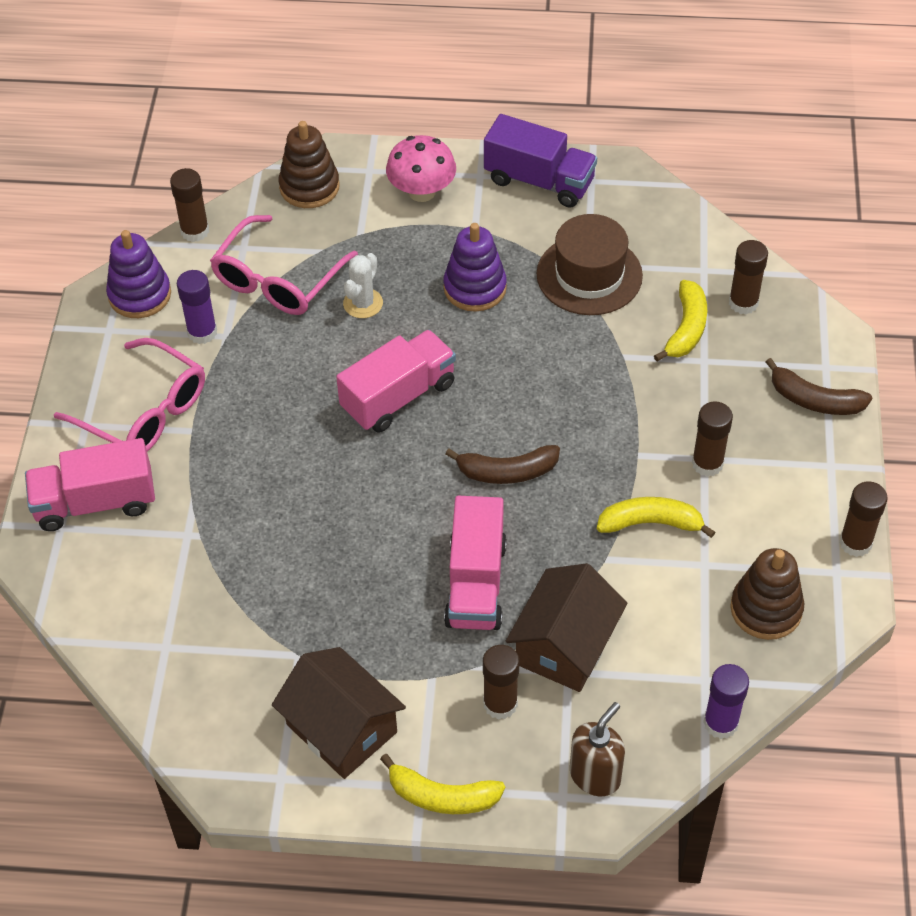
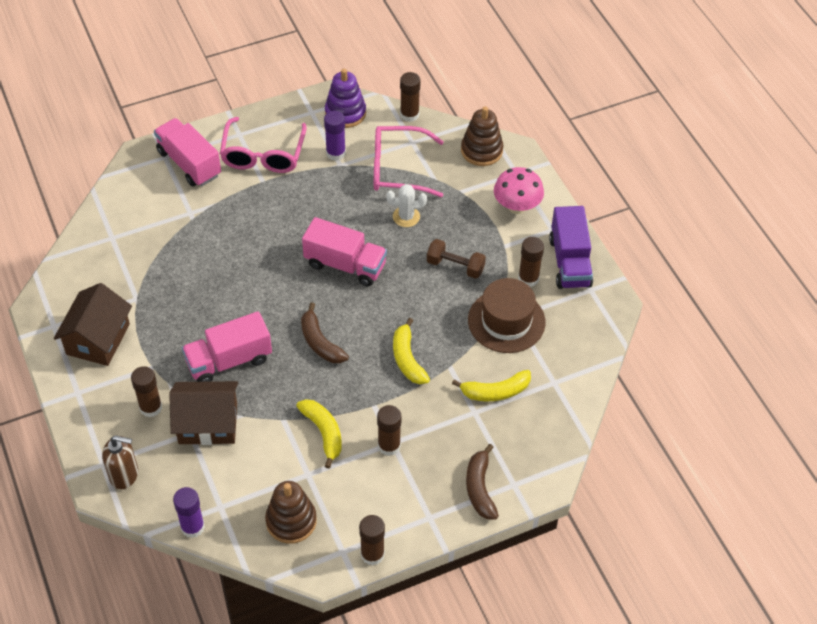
camera: 60 degrees right, 0 degrees up
yellow banana [380,754,505,814] -> yellow banana moved to [393,318,430,384]
purple stacking toy [444,223,507,312] -> brown dumbbell [427,239,486,279]
brown glue stick [729,240,768,314] -> brown glue stick moved to [518,237,544,287]

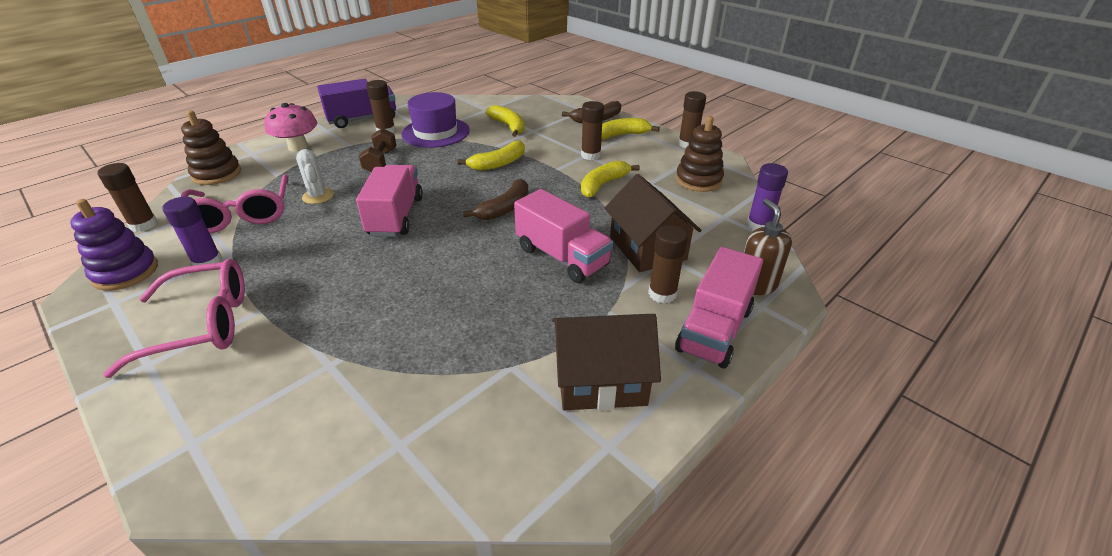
camera: 110 degrees left, 15 degrees down
pink truck [154,118,221,187] -> pink truck moved to [675,247,763,369]
brown hat [468,278,546,353] -> purple hat [401,92,470,148]
none -> yellow banana [601,118,660,140]

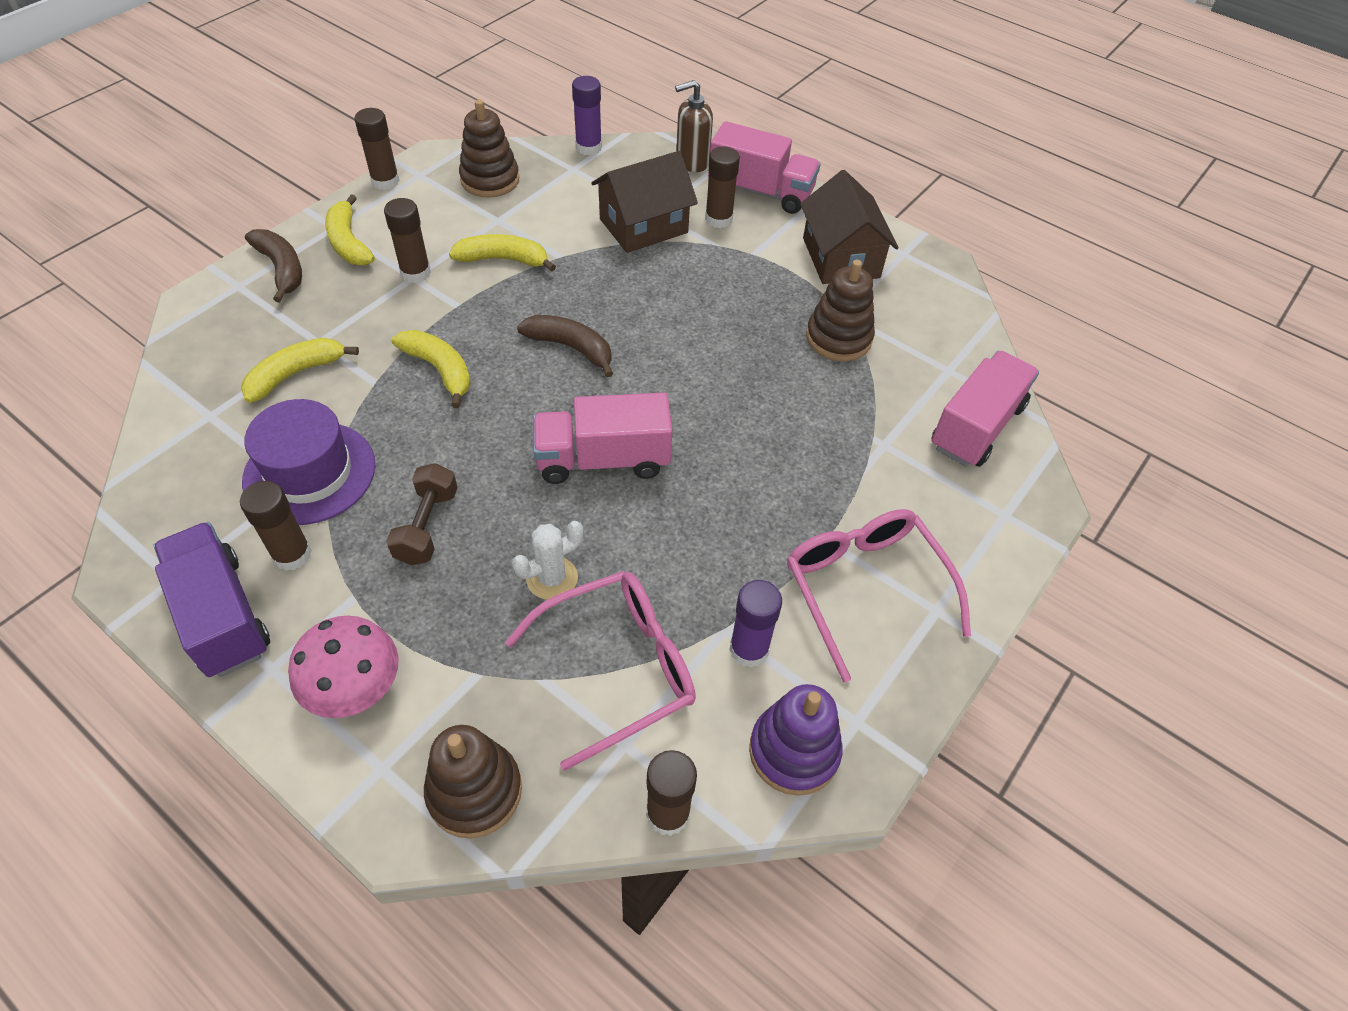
camera: 100 degrees left, 15 degrees up
brown dumbbell [359,128,396,172] -> brown dumbbell turned 75 degrees counterclockwise [386,463,458,565]
pink truck [514,189,613,283] -> pink truck moved to [931,351,1039,467]
yellow banana [581,161,640,198] -> yellow banana turned 150 degrees clockwise [449,234,556,272]
none -> brown stacking toy [806,260,875,361]

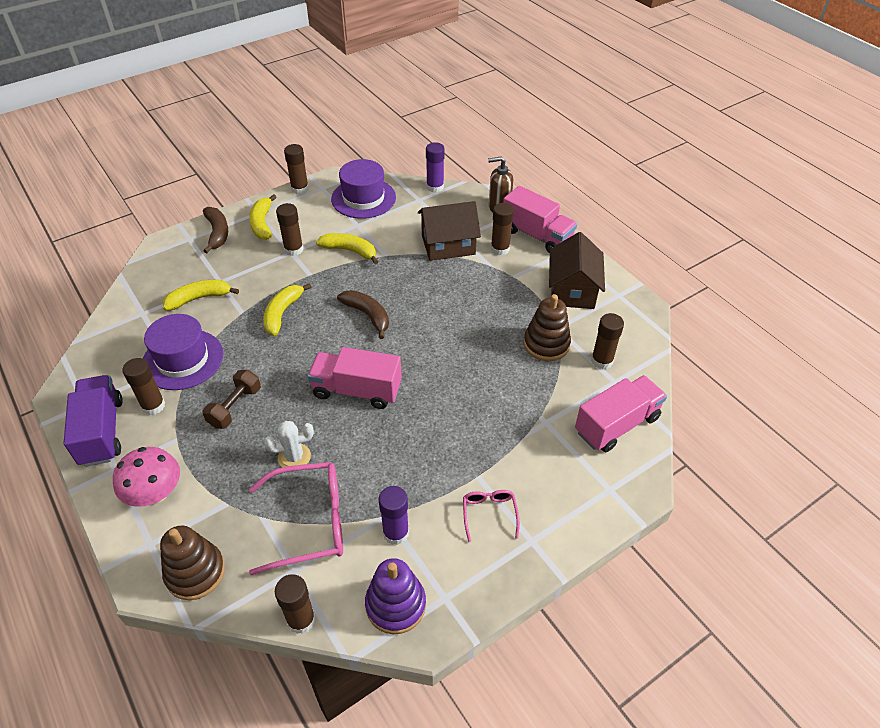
camera: 20 degrees right, 5 degrees down
yellow banana [391,330,471,408] -> yellow banana turned 135 degrees counterclockwise [263,283,311,336]
brown stacking toy [459,100,519,198] -> purple hat [331,159,396,219]
pink glasses [787,509,971,683] -> pink glasses [463,490,520,542], size x0.51
none -> brown glue stick [591,313,624,369]

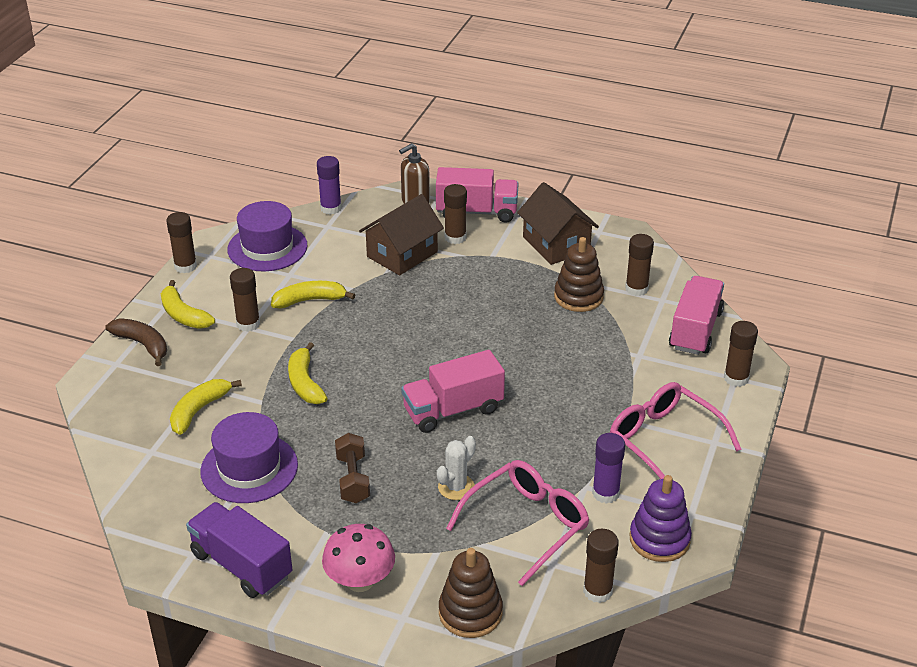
camera: 35 degrees left, 10 degrees down
brown glue stick [122,358,165,415] -> brown glue stick moved to [724,321,758,387]
brown banana [337,290,389,339] -> none
pink glasses [463,490,520,542] -> pink glasses [610,382,742,479], size x1.96

